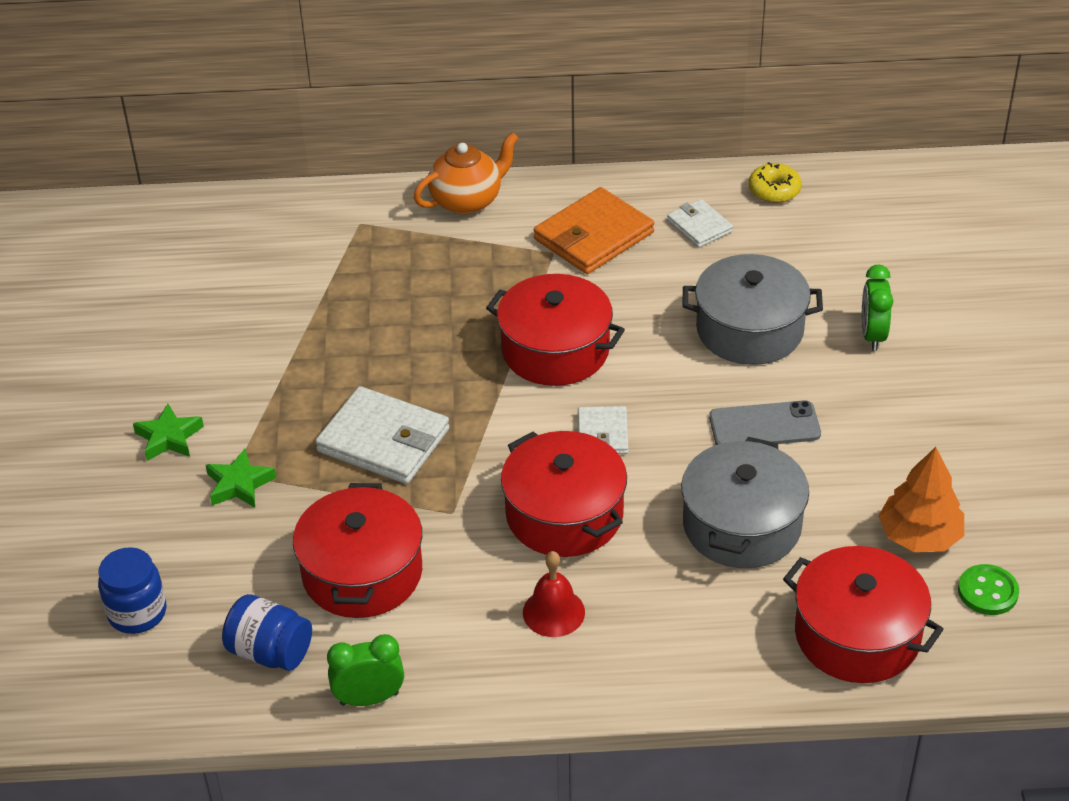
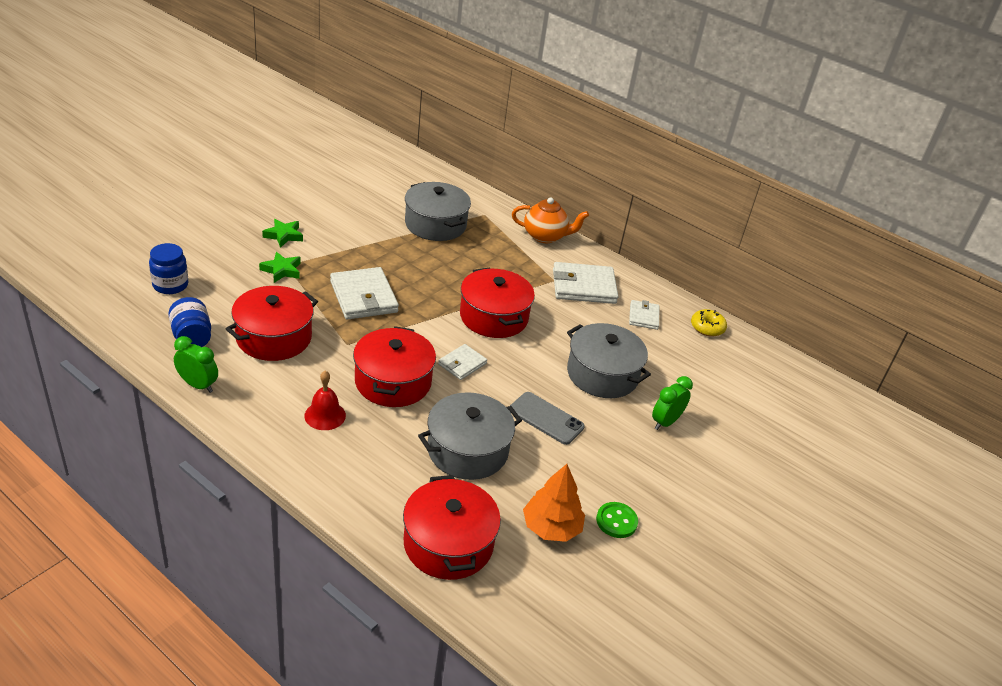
camera: 35 degrees right, 5 degrees down
orange wallet [534,187,654,274] -> white wallet [553,262,618,304]
green button [958,564,1019,615] -> green button moved to [596,502,638,538]
none -> grey pot [405,182,471,241]

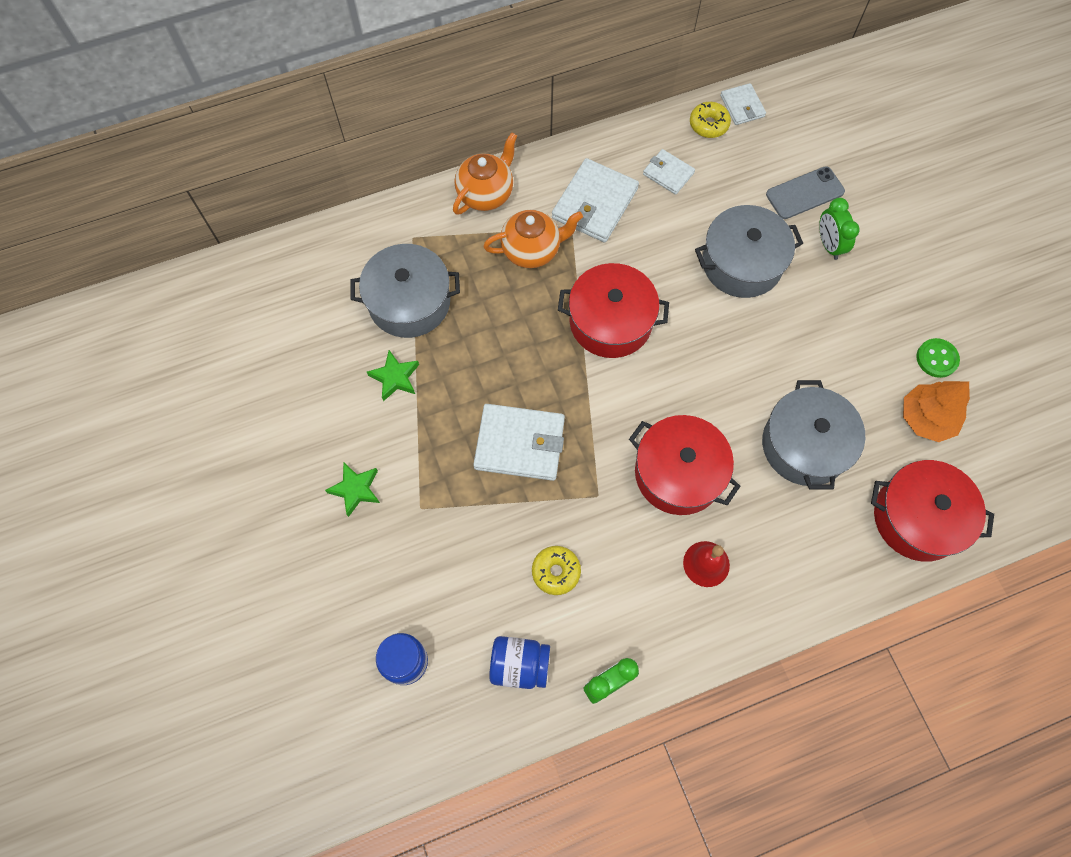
camera: 55 degrees left, 30 degrees up
red pot [226,286,318,361] -> yellow donut [532,546,581,595]
green star [259,252,301,283] -> green star moved to [367,350,419,401]
white wallet [438,344,487,380] -> white wallet moved to [720,83,766,125]
grey phone [510,392,585,445] -> grey phone moved to [766,166,845,219]
none -> orange teapot [483,210,583,268]

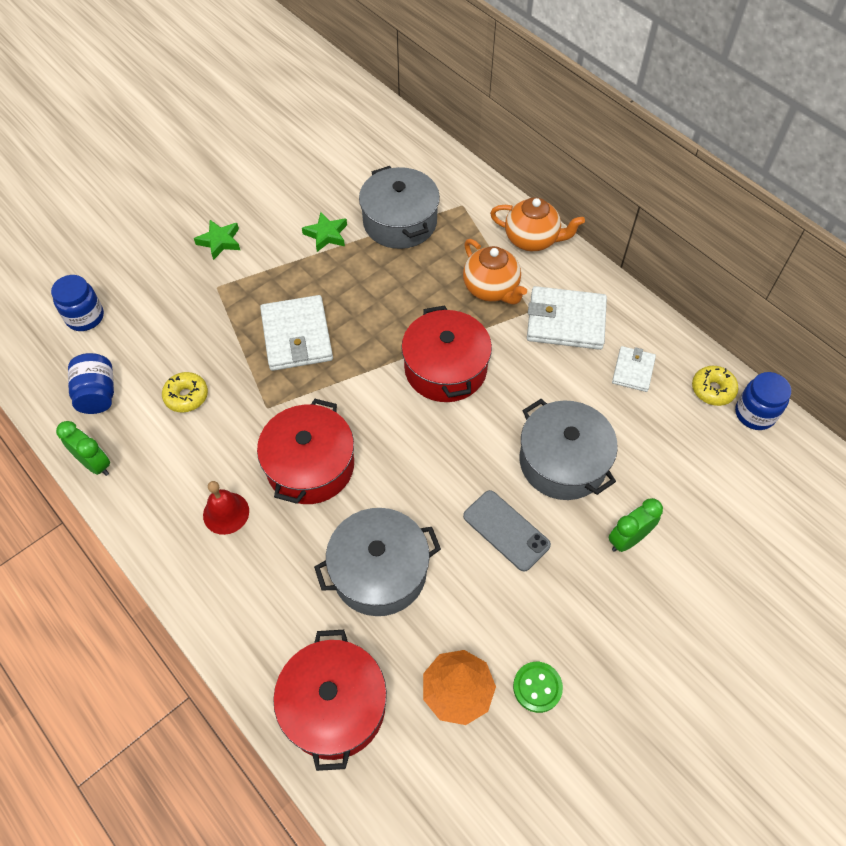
camera: 70 degrees right, 10 degrees down
white wallet [720,83,766,125] -> blue jar [735,372,791,430]
grey phone [766,166,845,219] -> grey phone moved to [463,490,551,572]

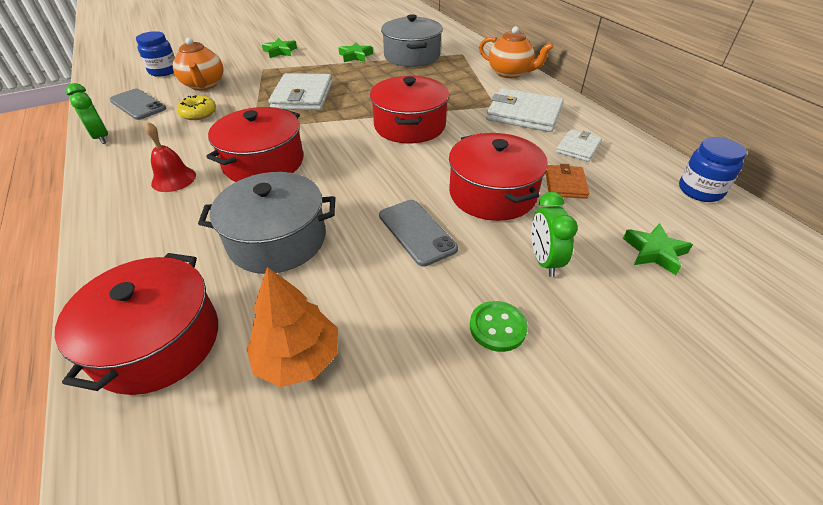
camera: 15 degrees right, 15 degrees down
blue jar [68,353,114,414] -> grey phone [109,89,166,120]
orange teapot [463,239,527,304] -> orange teapot moved to [173,37,223,91]
green button [513,662,563,713] -> green button moved to [470,301,528,352]
grey pot [520,399,618,500] -> red pot [449,133,548,221]
green clock [608,498,663,552] -> green clock turned 75 degrees counterclockwise [531,192,578,277]
yellow donut [692,366,738,406] -> none
none -> orange wallet [546,164,589,199]
none -> green star [623,223,693,275]

